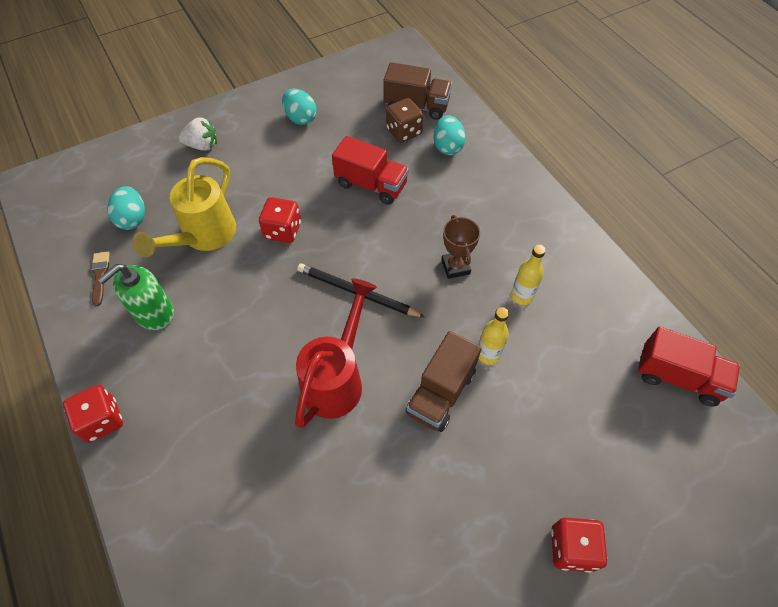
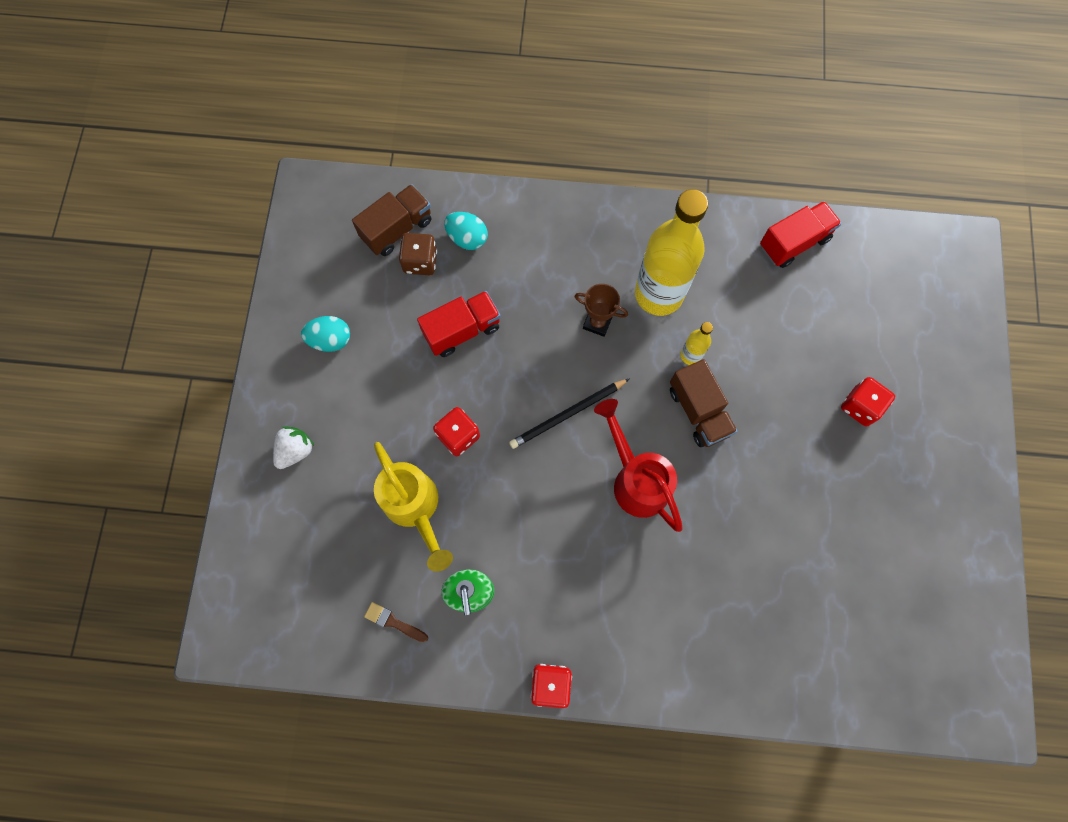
camera: 55 degrees left, 15 degrees up
turquoise egg [107,186,145,230] -> none
yellow bottle [511,245,546,305] -> yellow bottle [635,189,708,316], size x2.33

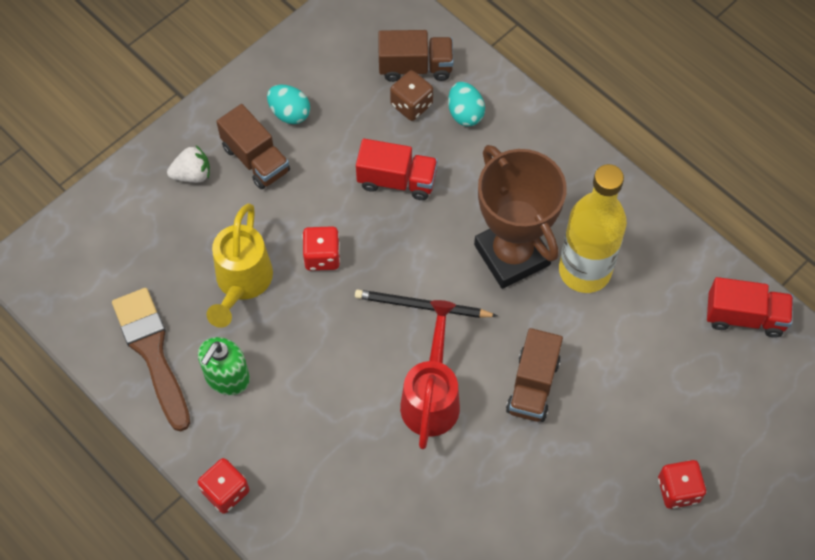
camera: 40 degrees right, 10 degrees down
brown brush [364,602,428,642] -> brown brush [112,288,190,432], size x2.36
brown trophy [574,284,628,337] -> brown trophy [474,145,567,289], size x2.30
yellow bottle [680,322,713,365] -> none
none -> brown truck [216,104,290,189]

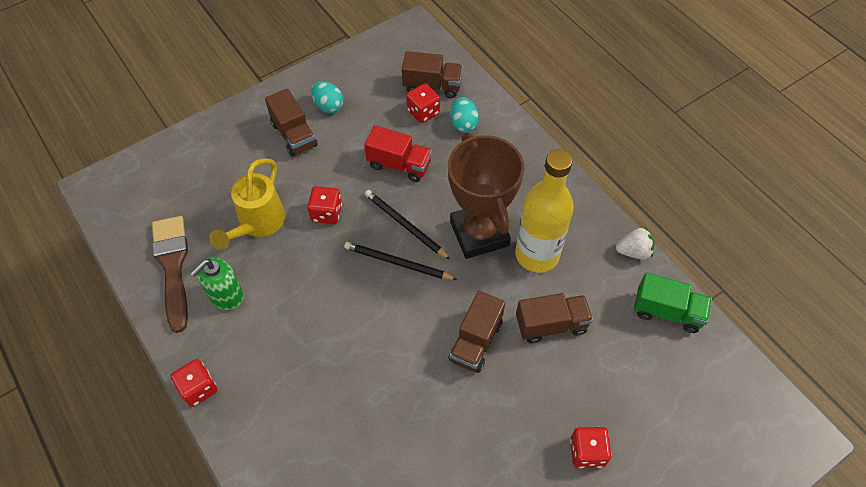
camera: 10 degrees right, 5 degrees down
white strawberry [167,146,210,183] -> white strawberry moved to [616,227,655,259]
brown dice [390,70,433,121] -> red dice [406,83,440,123]
red watering can [400,300,460,449] -> none
red truck [707,277,793,338] -> green truck [634,273,712,333]
none -> black pencil [365,190,450,260]
none -> brown truck [516,293,593,343]

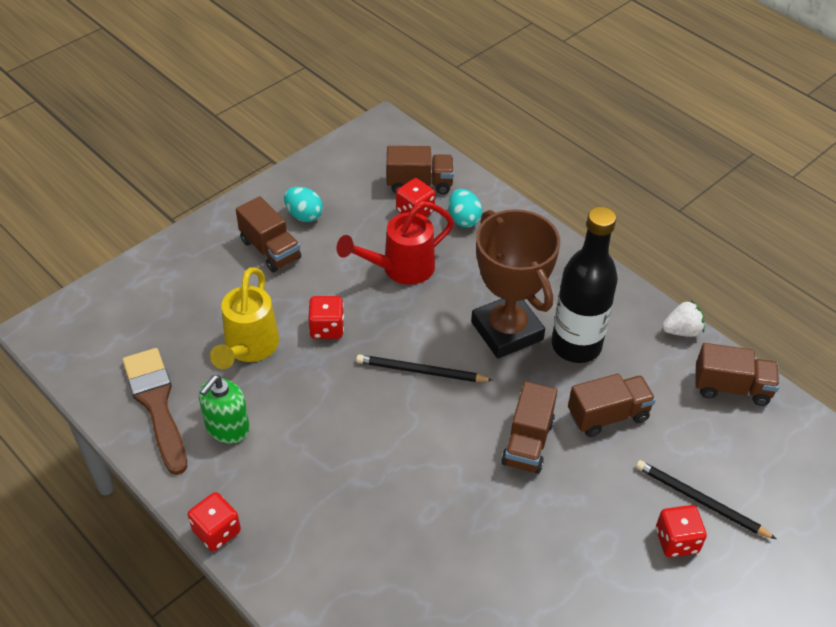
camera: 10 degrees left, 10 degrees down
red truck [364,125,432,182] -> red watering can [336,201,454,285]
black pencil [365,190,450,260] -> black pencil moved to [636,460,776,539]
yellow bottle [515,149,574,273] -> black bottle [552,206,618,363]
green truck [634,273,712,333] -> brown truck [695,343,779,406]

